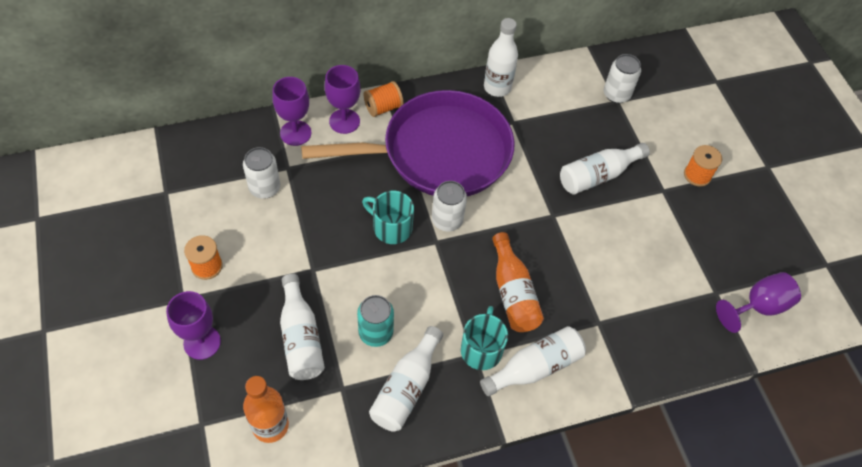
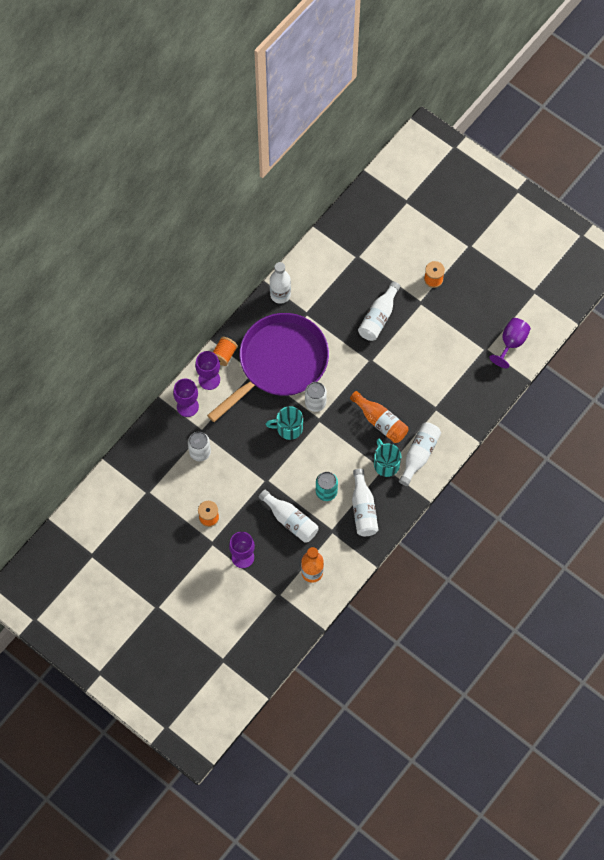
camera: 30 degrees left, 10 degrees up
white can [604,54,641,103] -> none

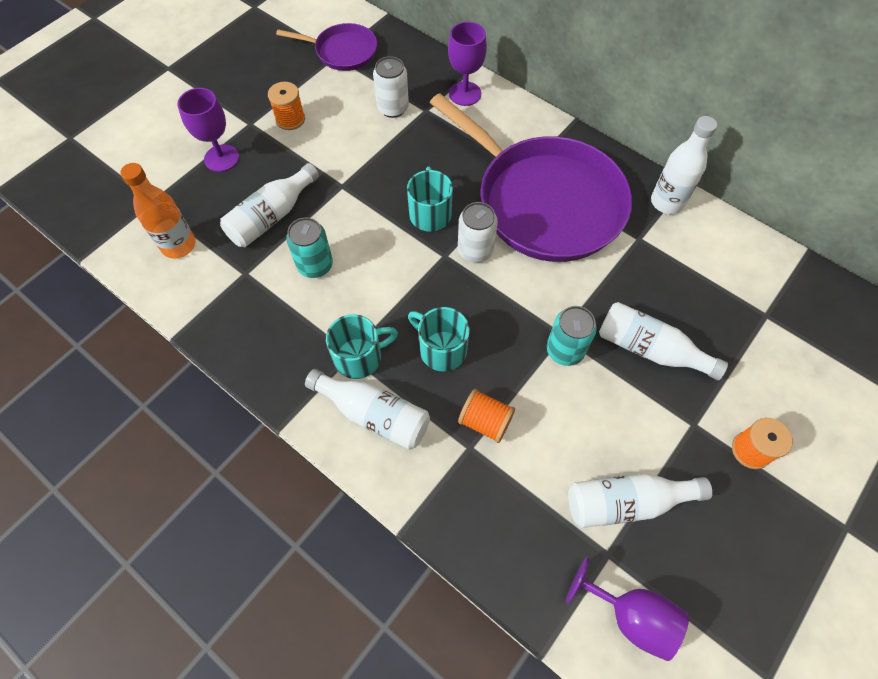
camera: 90 degrees right, 5 degrees down
purple goblet [195,351,220,390] -> none
orange spool [213,337,238,366] -> orange spool moved to [458,389,515,443]
orange bottle [350,391,408,443] -> turquoise mug [408,307,470,372]
white bottle [352,469,378,536] -> white bottle moved to [568,474,713,528]
none -> purple pan [276,23,377,71]
none -> turquoise can [547,306,597,366]

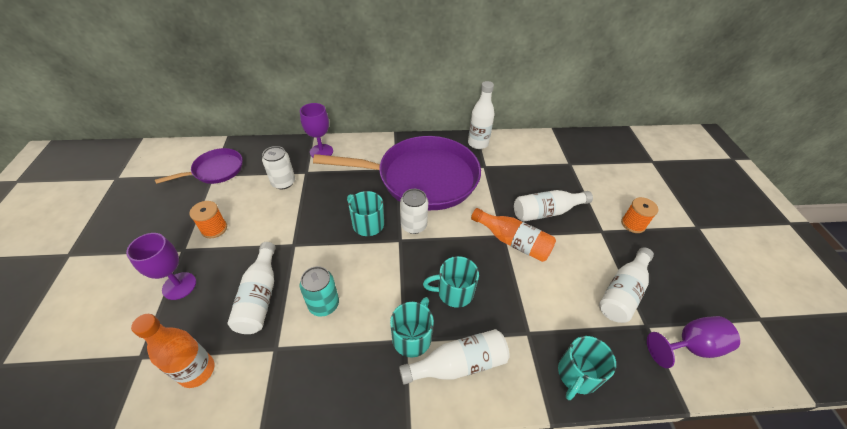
camera: 45 degrees left, 15 degrees down
orange spool [458,389,515,443] -> none
turquoise can [547,306,597,366] -> orange bottle [471,208,556,262]
none -> turquoise mug [558,336,616,400]

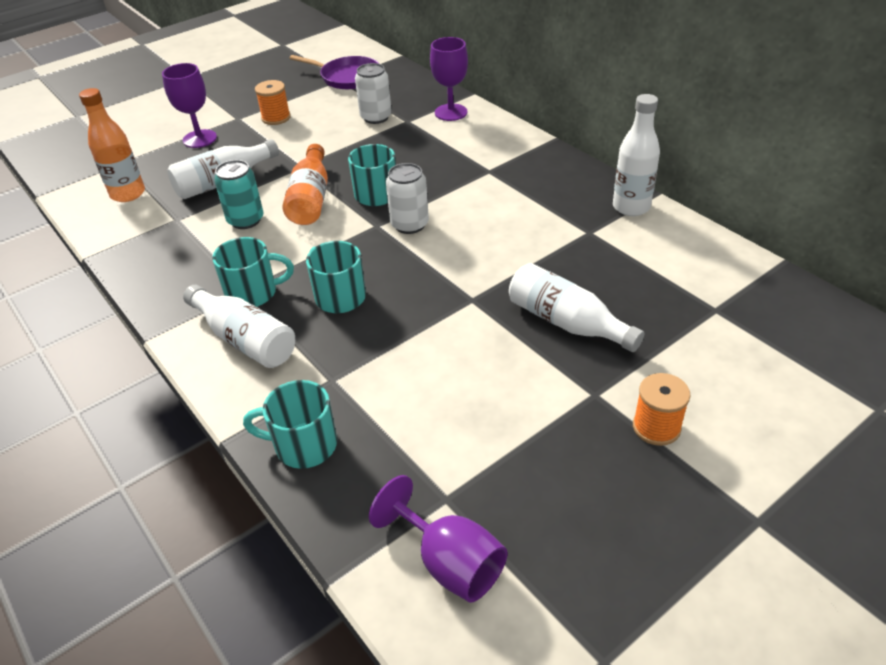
camera: 60 degrees right, 5 degrees down
purple pan [313,136,481,210] -> none
orange bottle [471,208,556,262] -> orange bottle moved to [282,144,328,225]
white bottle [599,247,654,323] -> none

